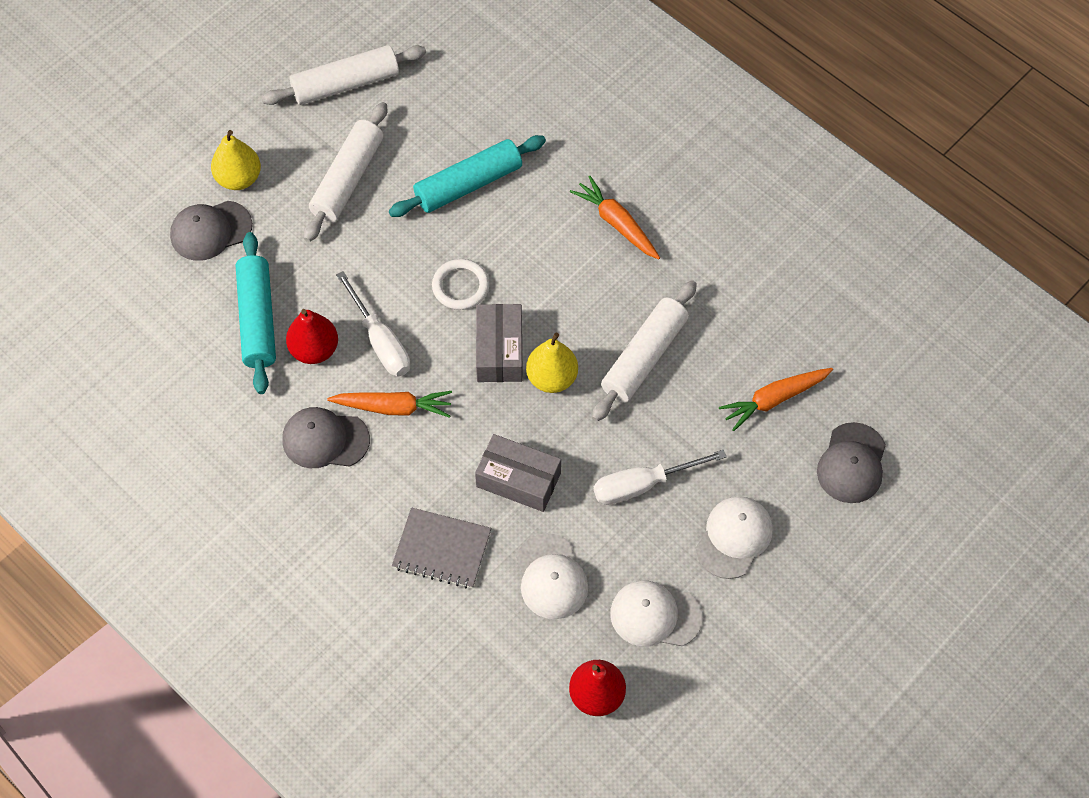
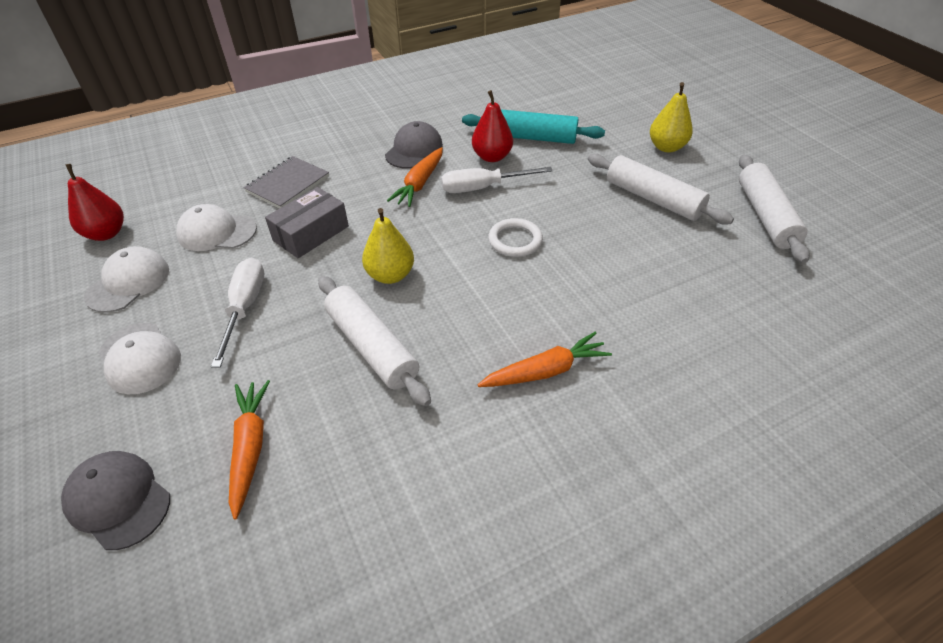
camera: 110 degrees right, 15 degrees down
grey cap [170,201,252,261] -> none
turquoise rolling pin [389,135,546,217] -> none
grey box [476,304,523,382] -> none

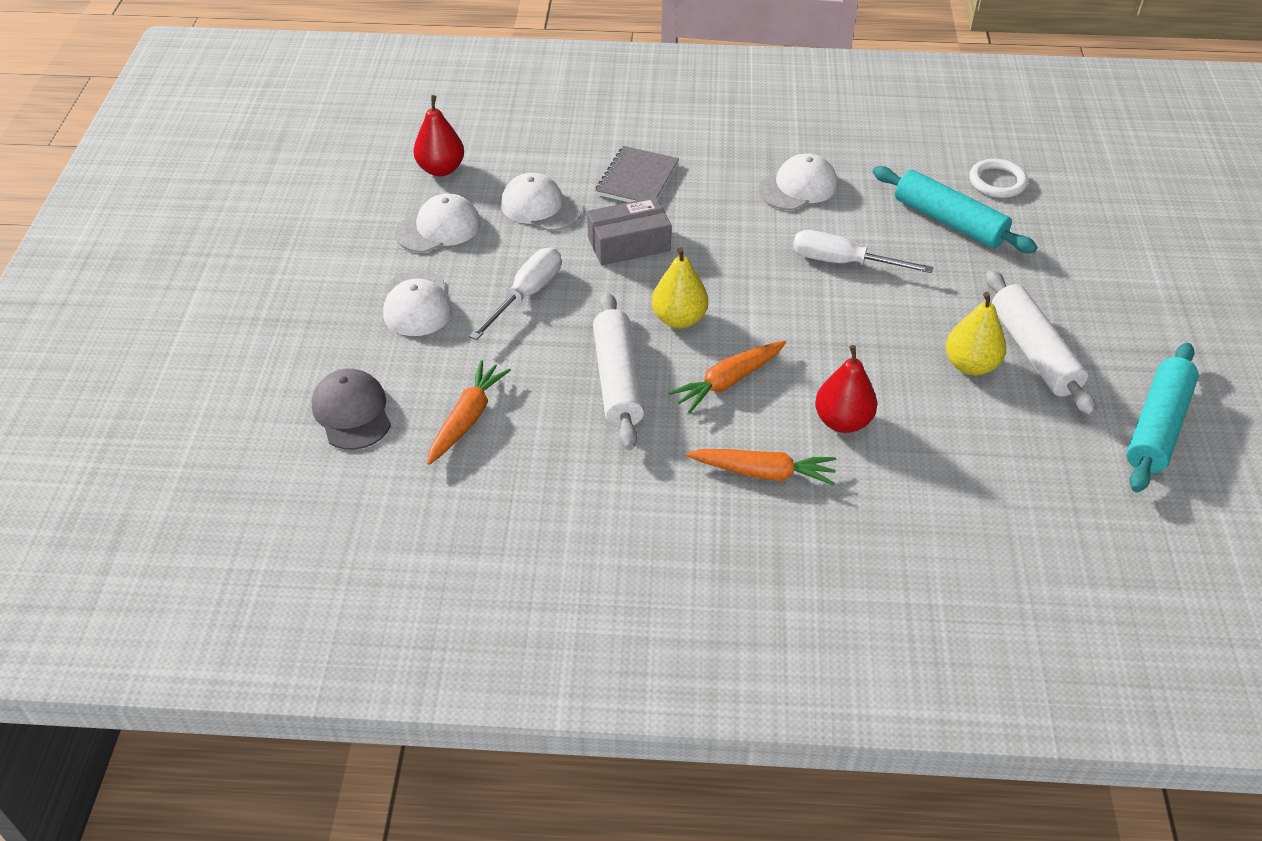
camera: 30 degrees right, 0 degrees up
grey notebook [244,156,329,208] -> grey notebook turned 45 degrees counterclockwise [595,146,679,202]
grey cap [385,121,443,169] -> white cap [758,153,837,210]
orange carrot [387,147,443,207] -> orange carrot moved to [668,340,786,413]
red pear [472,90,513,162] -> red pear moved to [815,345,877,433]
white ring [488,218,543,257] -> white ring moved to [969,159,1028,198]
yellow pear [650,82,693,152] -> yellow pear moved to [946,292,1006,375]
white rolling pin [739,155,810,263] -> turquoise rolling pin [1126,343,1199,492]

